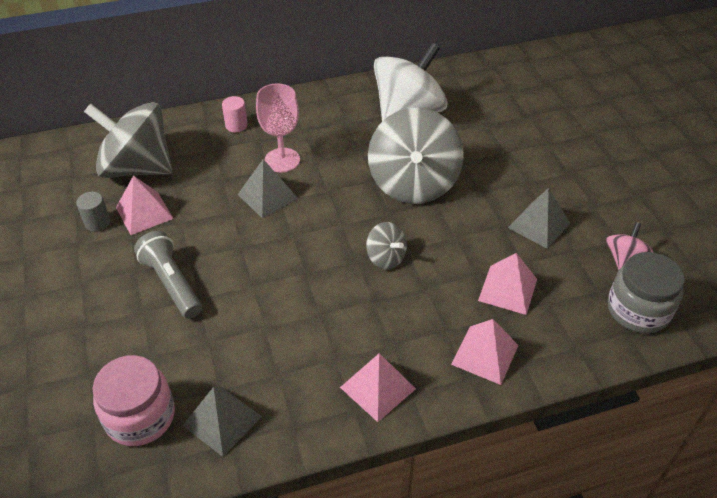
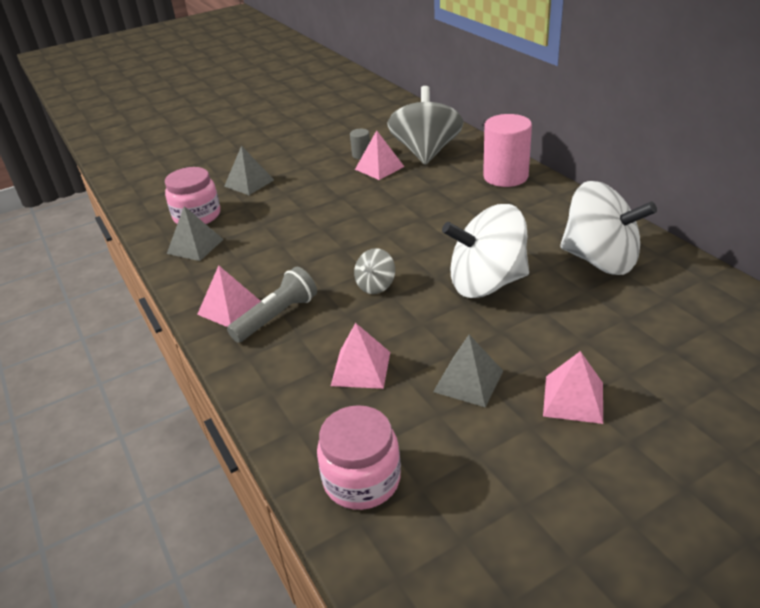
camera: 80 degrees right, 10 degrees down
grey flashlight [134,231,202,319] -> grey flashlight moved to [227,267,317,343]
pink cylinder [222,96,248,132] -> pink cylinder [483,114,532,187], size x2.15
grey pyramid [238,159,298,218] -> grey pyramid moved to [224,146,274,195]
pink goblet [256,83,300,172] -> none
grey spinning top [368,108,464,204] -> white spinning top [442,204,529,298]
pink pyramid [451,319,519,385] -> pink pyramid moved to [543,351,603,424]
pink spinning top [606,222,653,270] -> none
grey jar [607,252,685,333] -> pink jar [317,405,401,510]

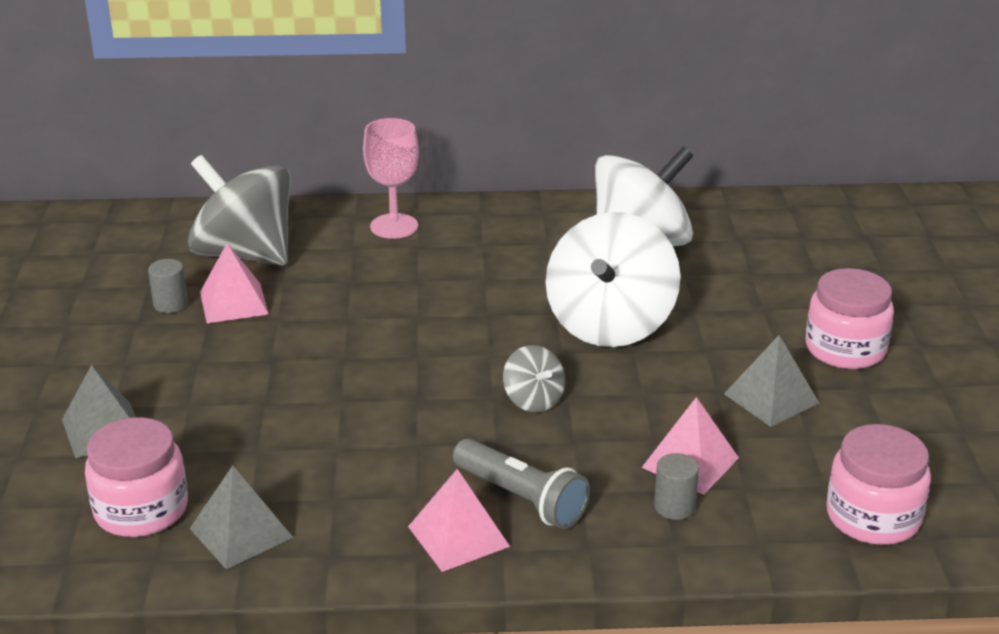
camera: 65 degrees left, 5 degrees down
grey flashlight [227,267,317,343] -> grey flashlight turned 150 degrees clockwise [453,438,590,529]
pink cylinder [483,114,532,187] -> pink goblet [363,118,419,239]
pink pyramid [543,351,603,424] -> pink jar [805,268,894,369]
none -> grey cylinder [654,453,699,520]

